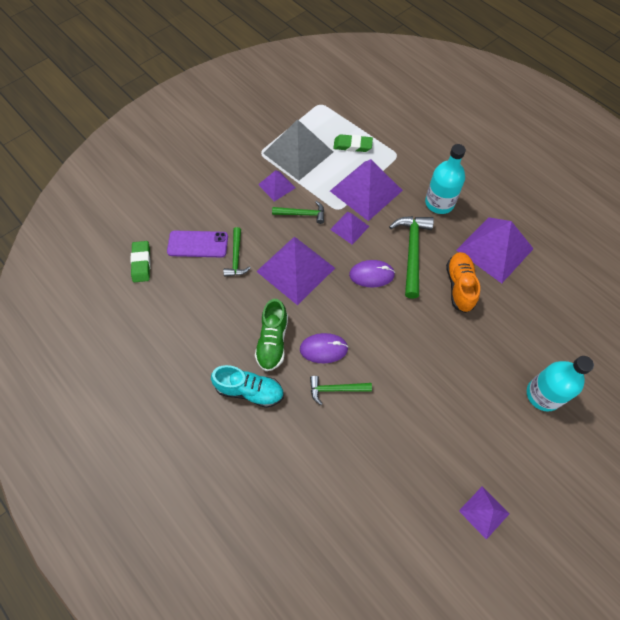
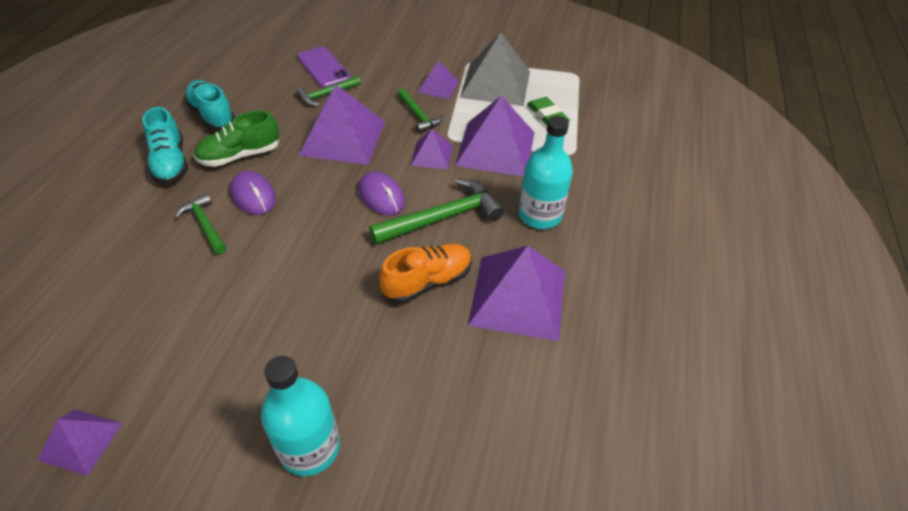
camera: 55 degrees right, 15 degrees down
green eraser [130,241,151,282] -> none
none -> turquoise shoe [184,80,235,130]

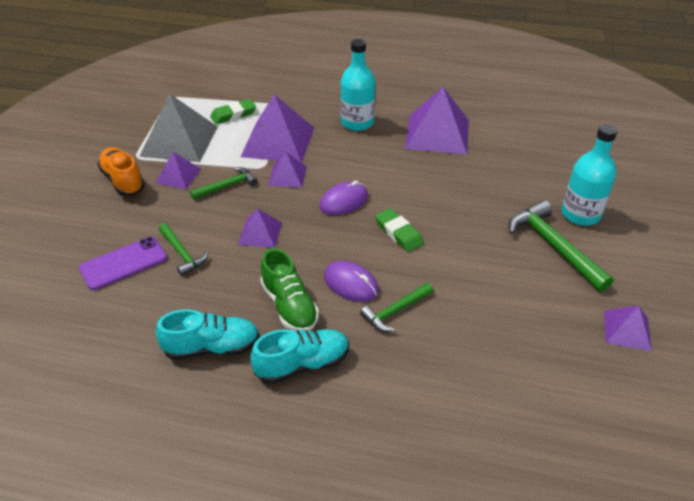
camera: 90 degrees left, 5 degrees down
turquoise shoe [184,80,235,130] -> turquoise shoe turned 150 degrees counterclockwise [156,309,260,360]
purple mouse [230,171,276,215] -> purple mouse turned 75 degrees clockwise [324,261,379,302]
purple pyramid [298,84,385,165] -> purple pyramid [238,208,282,248], size x0.52
green hammer [369,179,504,245] -> green hammer moved to [509,200,614,292]
orange shoe [379,244,472,303] -> orange shoe moved to [97,147,145,196]
none -> green eraser [375,208,424,252]

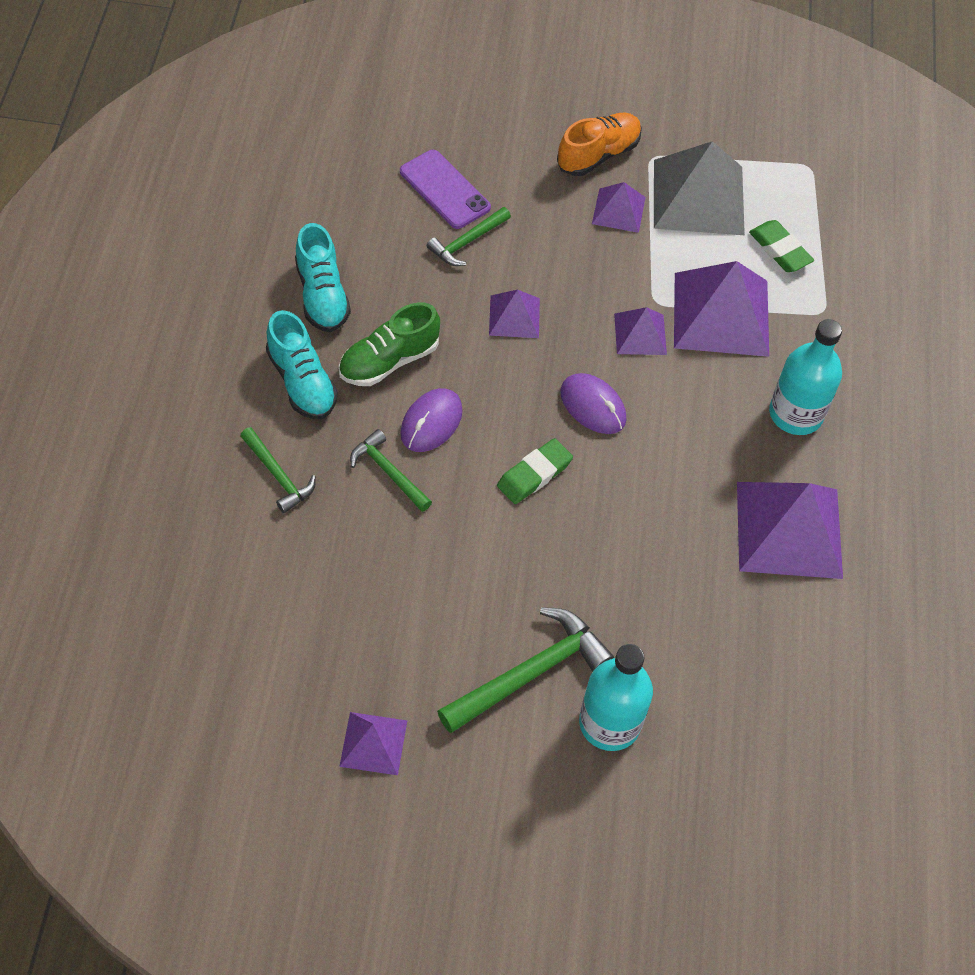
camera: 80 degrees right, 15 degrees up
green hammer [190,167,257,200] -> green hammer moved to [240,427,316,513]

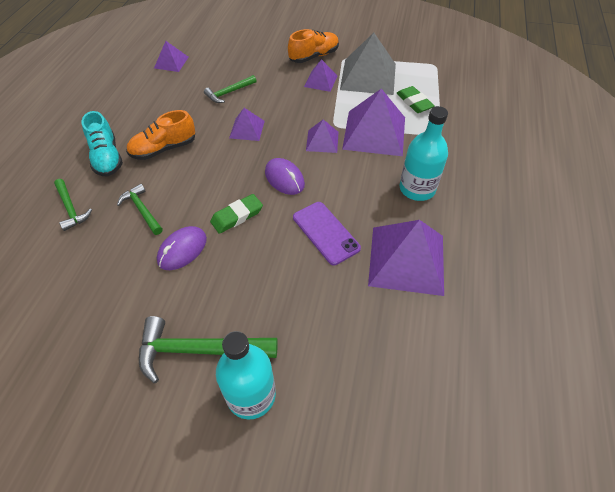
camera: 10 degrees right, 5 degrees down
turquoise shoe [295,223,351,332] -> none
green shoe [339,302,440,386] -> orange shoe [126,110,195,160]
purple pyramid [339,712,407,775] -> purple pyramid moved to [154,41,189,72]
purple phone [400,150,491,229] -> purple phone moved to [293,202,361,265]
purple mouse [400,388,463,452] -> purple mouse moved to [157,226,207,270]
green hammer [437,607,614,733] -> green hammer turned 150 degrees counterclockwise [139,316,278,383]

